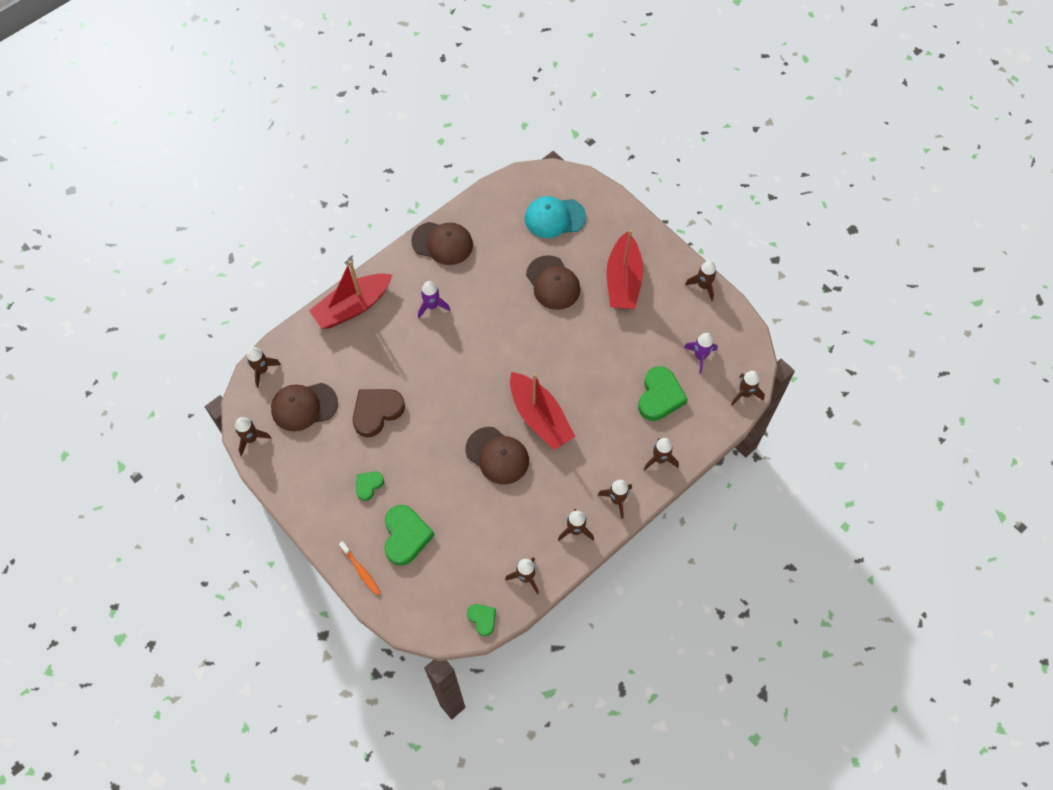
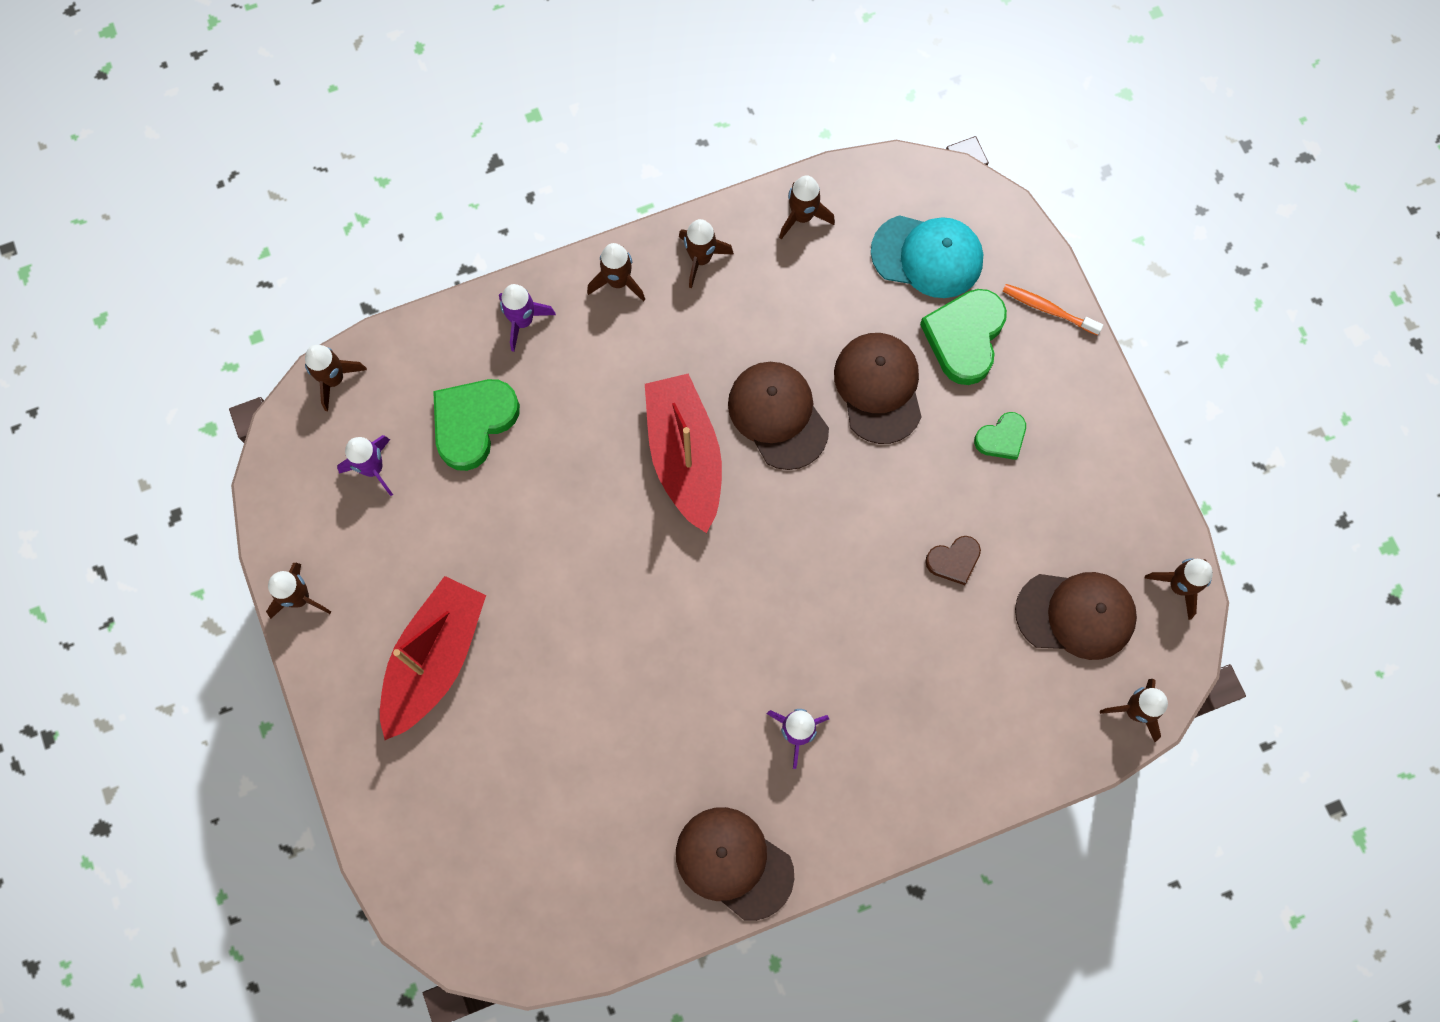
camera: 160 degrees left, 10 degrees up
red boat [309,260,392,329] -> none
orange toothbrush [339,541,381,596] -> orange toothbrush turned 45 degrees counterclockwise [1003,284,1103,335]
brown heart [353,389,405,437] -> brown heart [925,536,981,585], size x0.55
green heart [467,604,496,636] -> none
turquoise cap [525,196,586,238] -> turquoise cap moved to [871,215,983,298]
brown cap [526,255,580,310] -> brown cap moved to [834,333,922,444]
brown rocket [644,438,679,470] -> purple rocket [499,284,556,352]

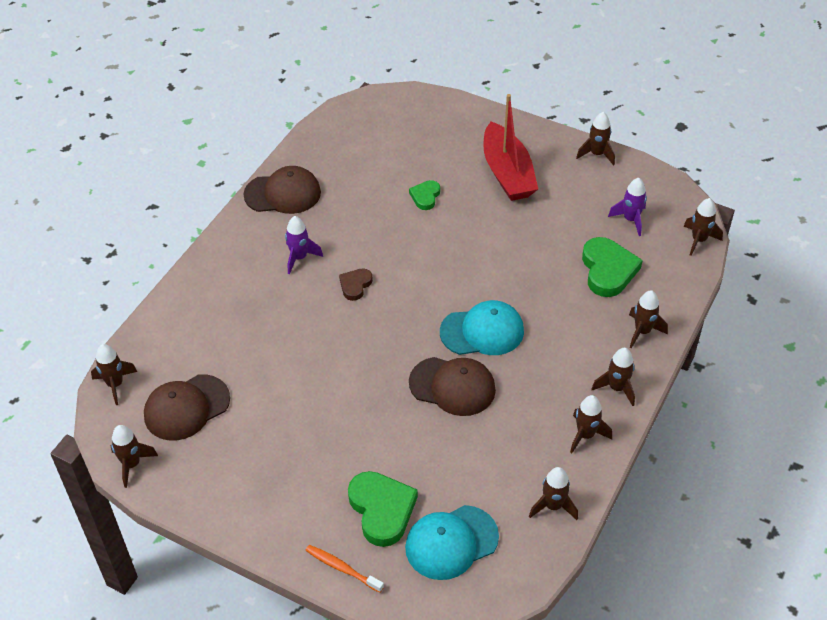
camera: 140 degrees right, 25 degrees down
purple rocket [499,284,556,352] -> brown rocket [629,290,668,348]
red boat [645,373,722,533] -> turquoise cap [440,300,524,355]
brown cap [834,333,922,444] -> none
brown heart [925,536,981,585] -> brown heart moved to [339,268,373,301]
green heart [974,412,1026,460] -> green heart moved to [409,180,440,210]
orange toothbrush [1003,284,1103,335] -> orange toothbrush turned 135 degrees counterclockwise [305,545,384,593]

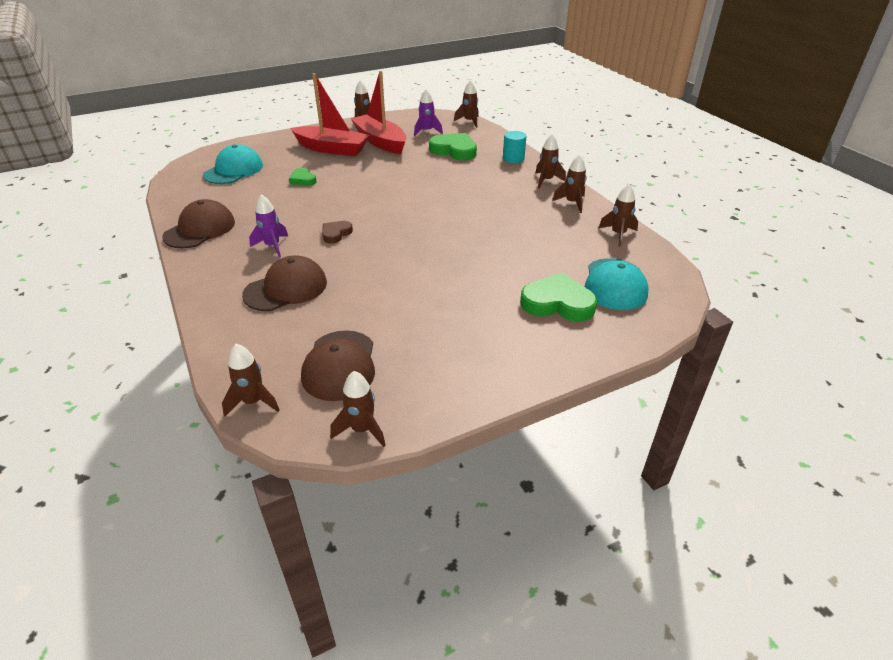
camera: 55 degrees left, 10 degrees down
orange toothbrush [305,545,384,593] -> none
brown heart [339,268,373,301] -> brown heart turned 60 degrees clockwise [322,221,353,243]
brown cap [409,357,496,416] -> brown cap moved to [242,255,327,311]
turquoise cap [440,300,524,355] -> turquoise cap moved to [203,144,263,184]
brown rocket [629,290,668,348] -> turquoise cylinder [503,131,526,163]
none -> red boat [351,71,406,154]

